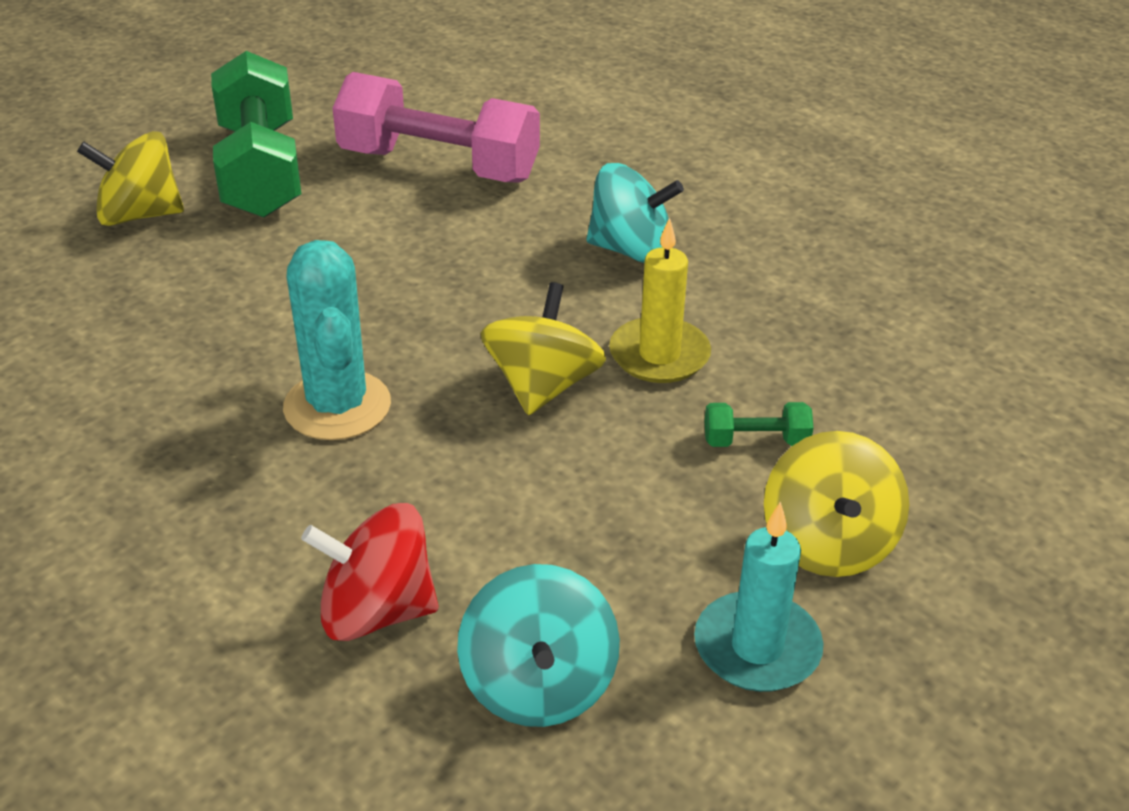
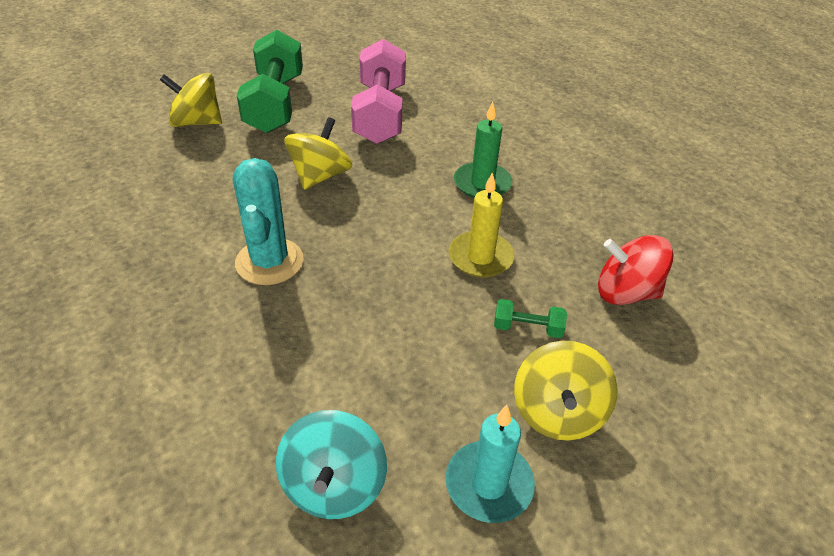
camera: 10 degrees right, 5 degrees up
red spinning top [301,503,439,641] -> red spinning top moved to [598,235,674,305]
pink dumbbell [333,72,540,183] -> pink dumbbell turned 60 degrees clockwise [351,39,406,144]
yellow spinning top [481,282,606,415] -> yellow spinning top moved to [284,117,352,190]
turquoise spinning top [586,163,684,263] -> green candle [454,102,512,198]

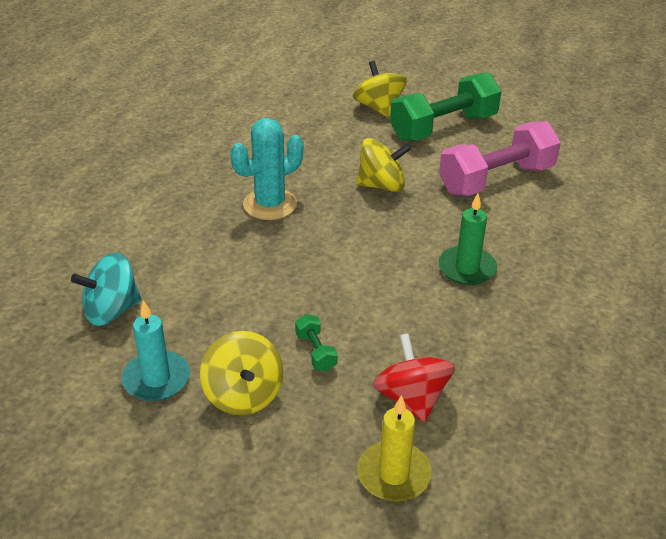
camera: 60 degrees right, 5 degrees down
yellow candle [448,172,514,278] -> yellow candle moved to [357,395,432,502]
yellow spinning top [514,341,618,441] -> yellow spinning top turned 90 degrees counterclockwise [200,331,283,415]

